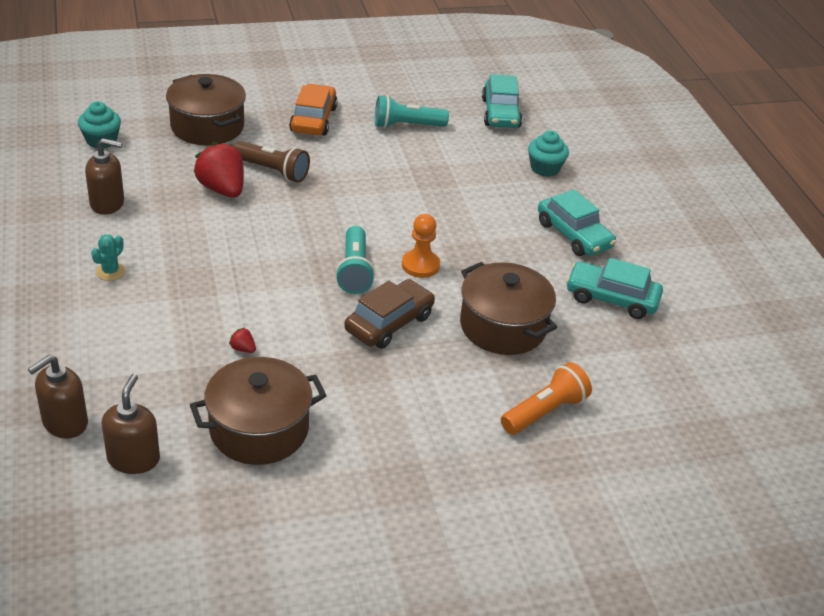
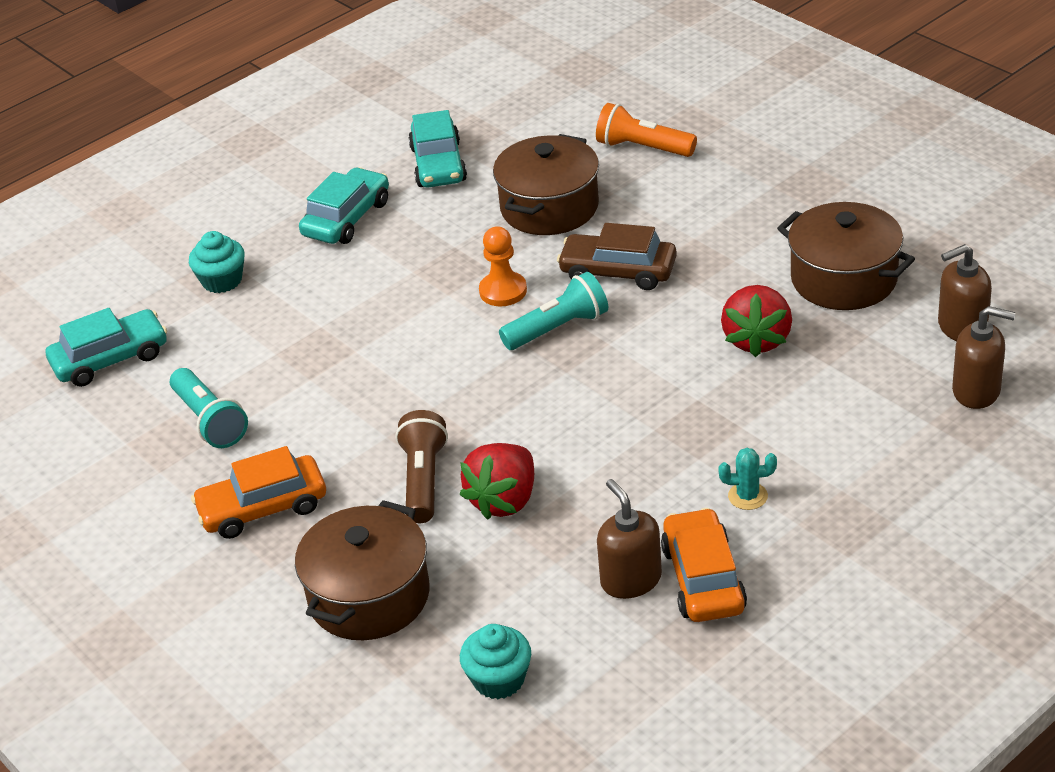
camera: 110 degrees left, 0 degrees up
red strawberry [229,328,256,353] -> red strawberry [721,285,792,357], size x2.45
none -> orange car [661,508,747,622]

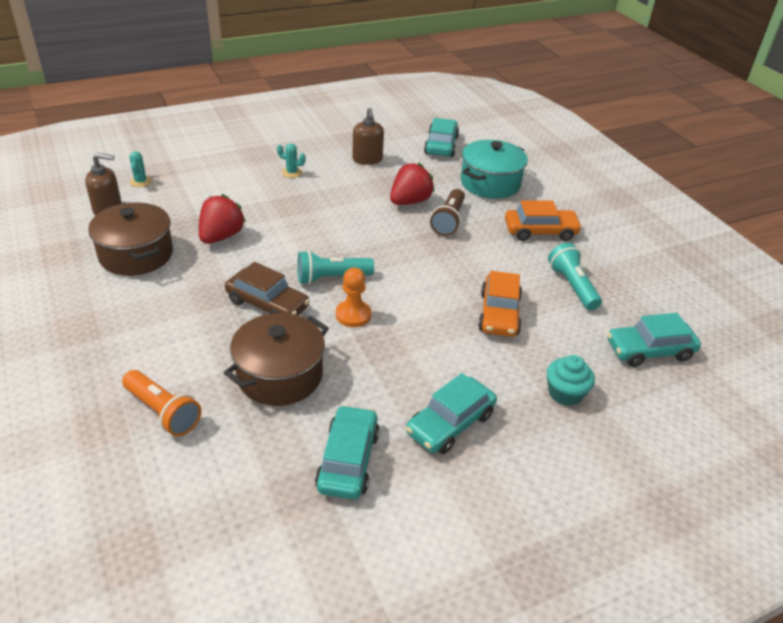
camera: 170 degrees left, 0 degrees up
brown pot [295,500,430,640] -> turquoise pot [461,140,528,199]
turquoise cupcake [460,624,531,699] -> turquoise car [424,118,459,157]
orange car [661,508,747,622] -> orange car moved to [478,271,522,337]
brown soap dispenser [952,306,1016,409] -> turquoise cactus [129,151,152,187]

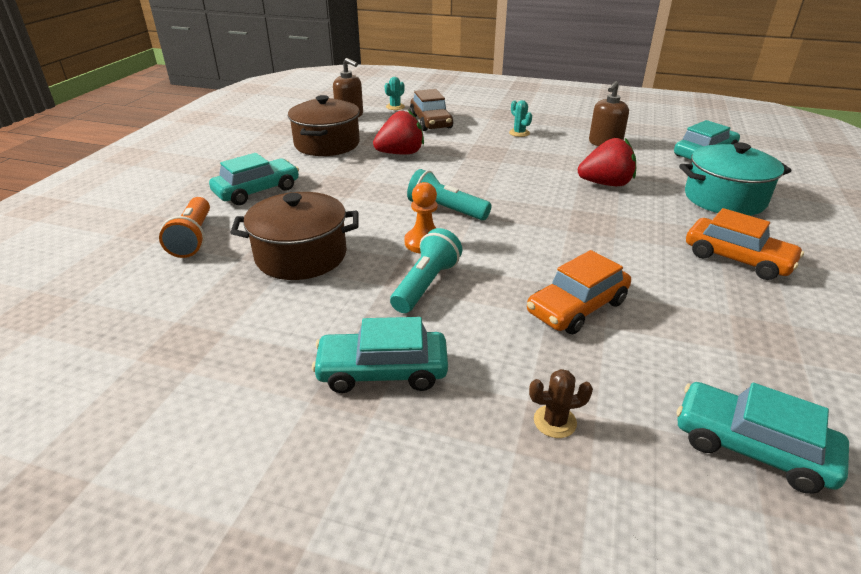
camera: 45 degrees right, 5 degrees down
brown car [225,262,310,315] -> brown car moved to [410,89,453,131]
turquoise car [315,405,380,499] -> turquoise car moved to [209,153,299,205]
brown flashlight [430,189,465,236] -> none
turquoise cupcake [547,355,595,406] -> brown cactus [529,369,593,438]
turquoise flashlight [548,243,602,310] -> turquoise flashlight moved to [390,228,462,313]

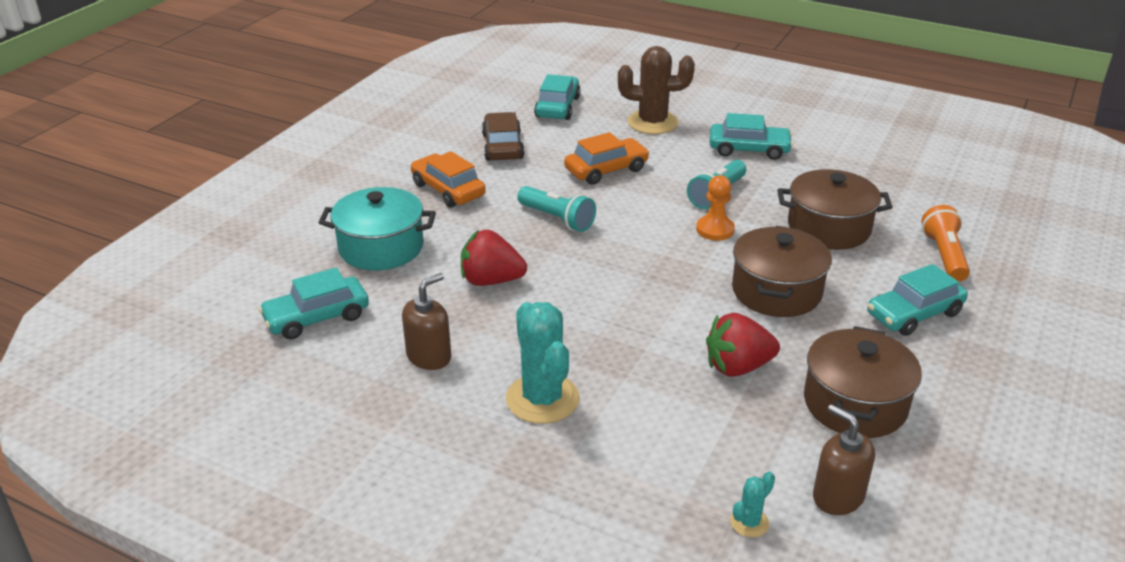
camera: 170 degrees left, 0 degrees up
turquoise flashlight [407,169,492,220] -> turquoise flashlight moved to [517,186,596,232]
brown car [410,89,453,131] -> brown car moved to [482,112,524,161]
turquoise cactus [509,100,532,137] -> turquoise cactus [506,302,579,424], size x2.18
brown cactus [529,369,593,438] -> brown cactus [618,46,695,134], size x2.18
turquoise car [677,382,849,494] -> turquoise car turned 120 degrees counterclockwise [534,74,581,120]
none -> brown pot [732,226,832,317]

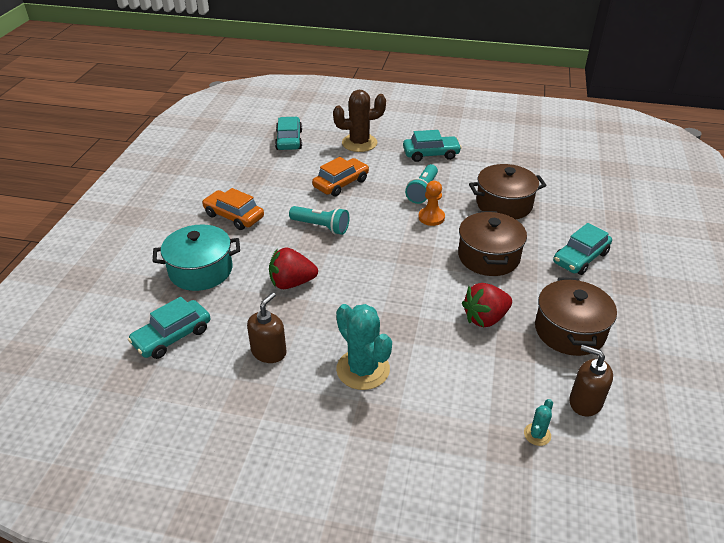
camera: 15 degrees left, 5 degrees up
brown car [482,112,524,161] -> none
orange flashlight [921,205,970,282] -> none

